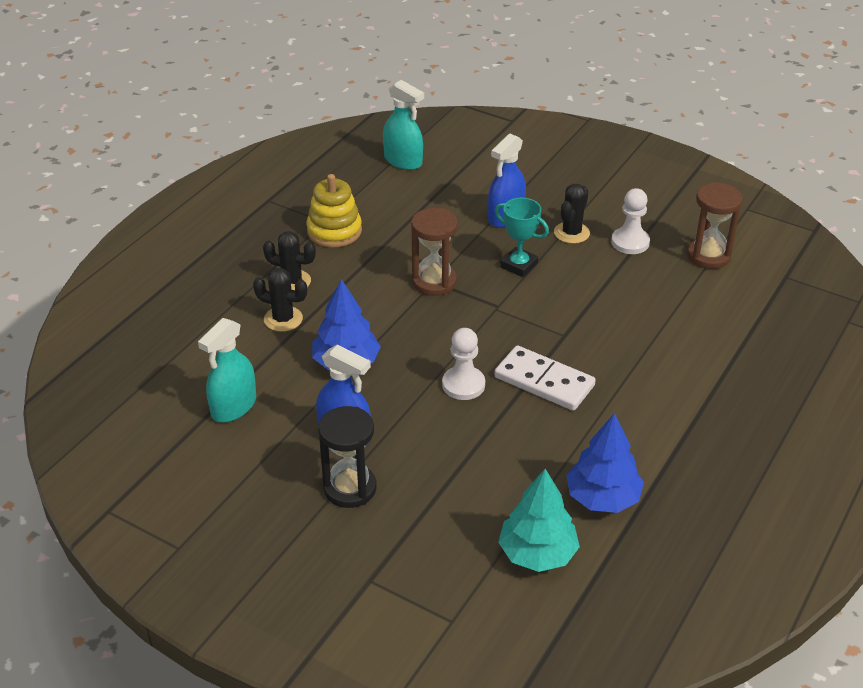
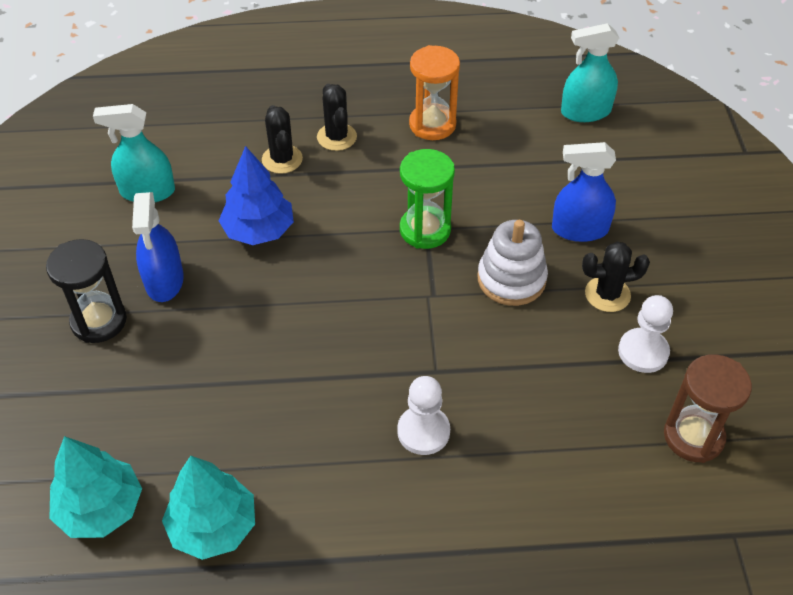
camera: 55 degrees right, 10 degrees up
yellow stacking toy [307,174,362,247] -> orange hourglass [409,45,460,140]
turquoise spray bottle [383,80,424,170] -> turquoise spray bottle turned 75 degrees clockwise [561,23,619,122]
brown hourglass [411,208,458,296] -> green hourglass [400,149,455,249]
white pawn [442,328,485,400] -> white pawn moved to [397,376,450,455]
white domino [494,345,596,411] -> none
turquoise trophy [495,198,549,277] -> white stacking toy [478,220,548,306]
blue tree [566,413,644,513] -> turquoise tree [162,456,255,560]

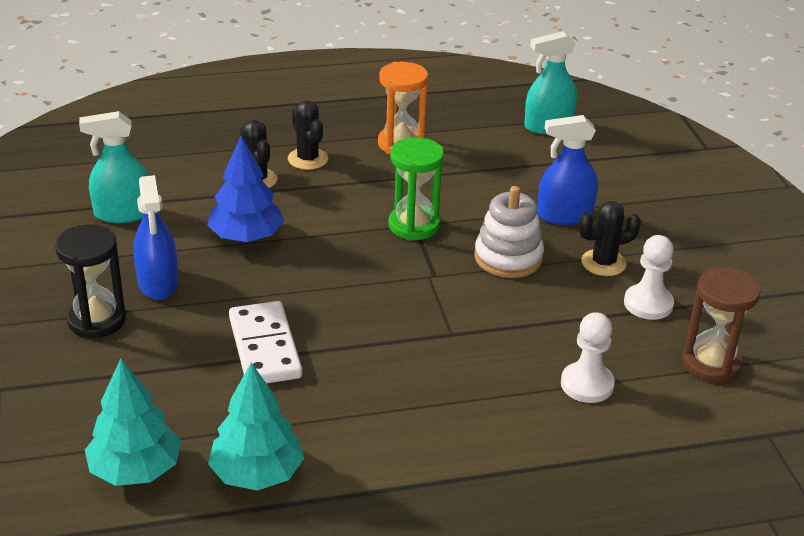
camera: 10 degrees left, 15 degrees down
white pawn [397,376,450,455] -> white pawn moved to [561,312,615,403]
none -> white domino [229,301,302,384]

